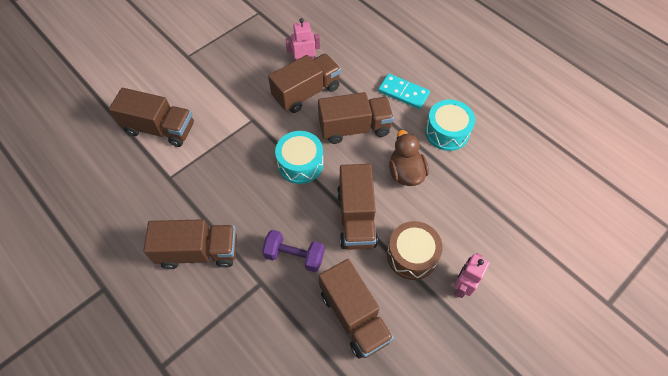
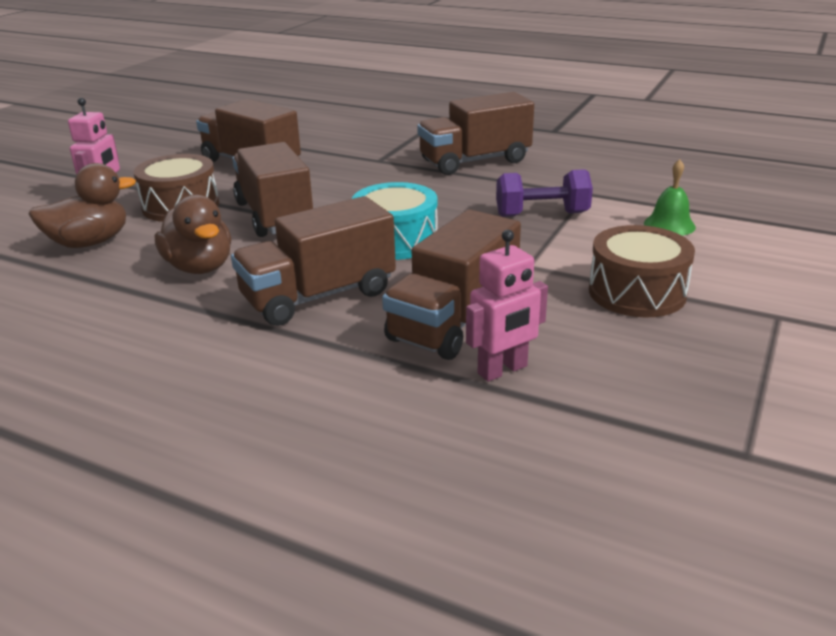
camera: 160 degrees right, 30 degrees down
brown truck [109,88,194,147] -> green bell [644,159,696,236]
purple dumbbell [262,230,325,272] -> purple dumbbell moved to [496,169,593,217]
turquoise domino [378,74,430,109] -> none
turquoise drum [425,100,475,151] -> none
none -> brown duck [29,163,136,248]
none -> brown drum [589,225,695,317]

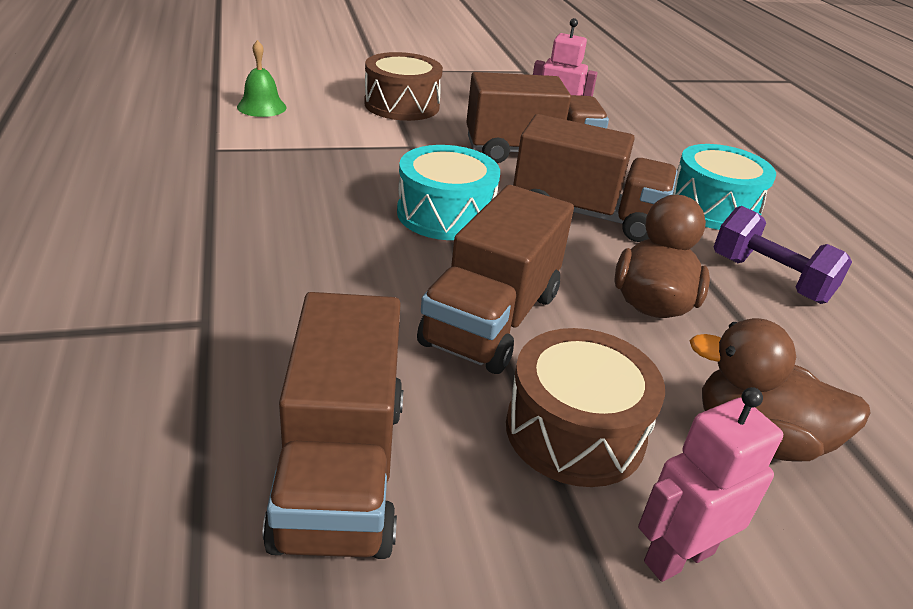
camera: 135 degrees left, 5 degrees up
brown truck [417,92,534,175] -> none
purple dumbbell [496,169,593,217] -> purple dumbbell moved to [714,206,852,304]
none -> turquoise drum [673,144,776,230]

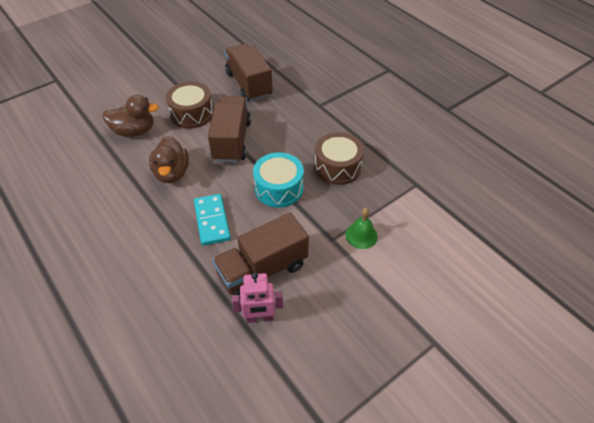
camera: 160 degrees right, 15 degrees up
green bell [237,40,286,117] -> green bell moved to [346,208,378,249]
brown drum [364,52,443,121] -> brown drum moved to [314,132,364,185]
brown truck [513,114,677,242] -> turquoise domino [194,194,231,245]
pink robot [638,387,783,582] -> none
turquoise drum [673,144,776,230] -> none
purple dumbbell [714,206,852,304] -> none

